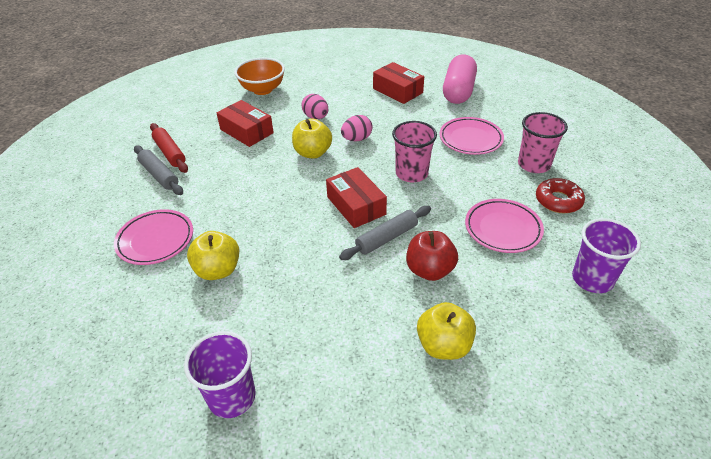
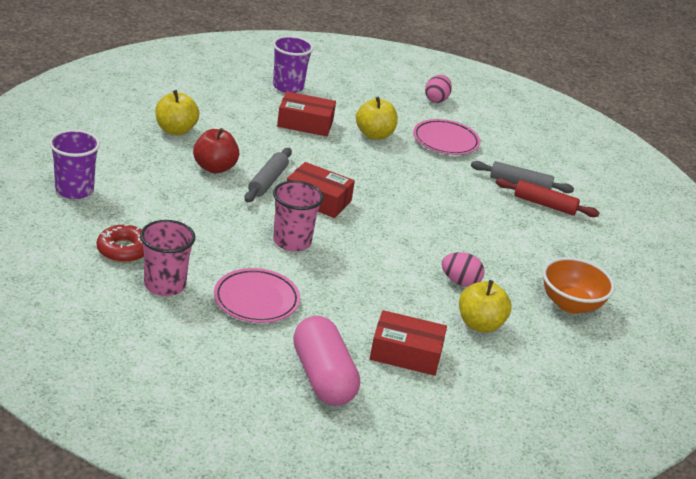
camera: 140 degrees right, 10 degrees down
red box [217,100,274,147] -> red box moved to [277,91,336,136]
yellow apple [292,119,332,159] -> yellow apple moved to [459,280,511,333]
pink egg [341,115,373,141] -> pink egg moved to [425,75,452,103]
pink plate [465,199,544,253] -> none

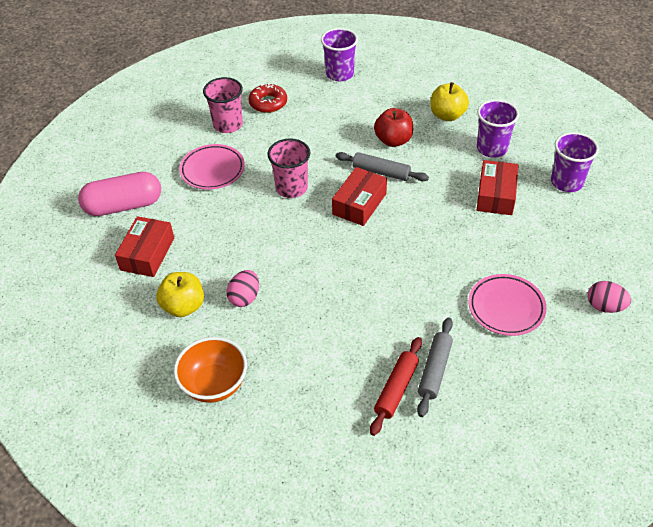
camera: 100 degrees right, 15 degrees up
yellow apple [356,97,398,140] -> none
none -> purple cup [477,100,519,158]

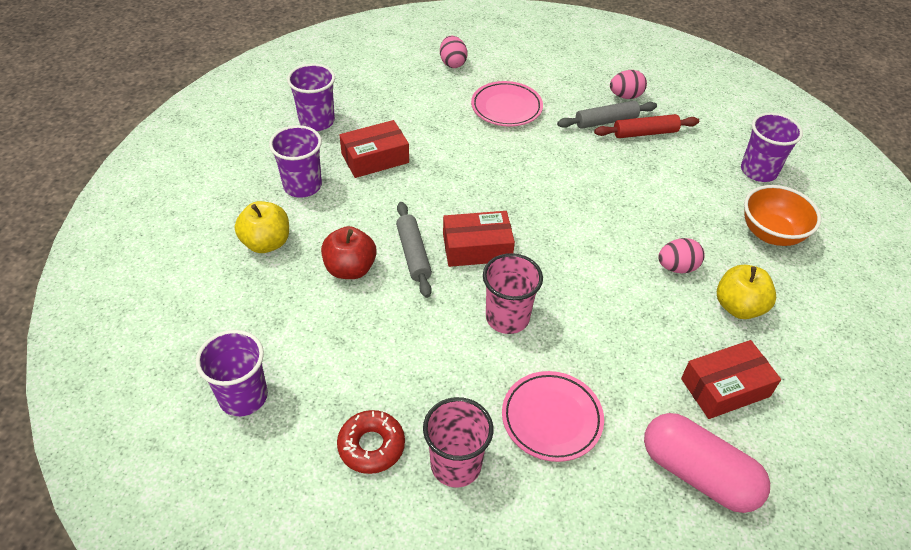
camera: 130 degrees left, 0 degrees up
none -> pink egg [610,70,647,99]
none -> purple cup [741,113,803,182]

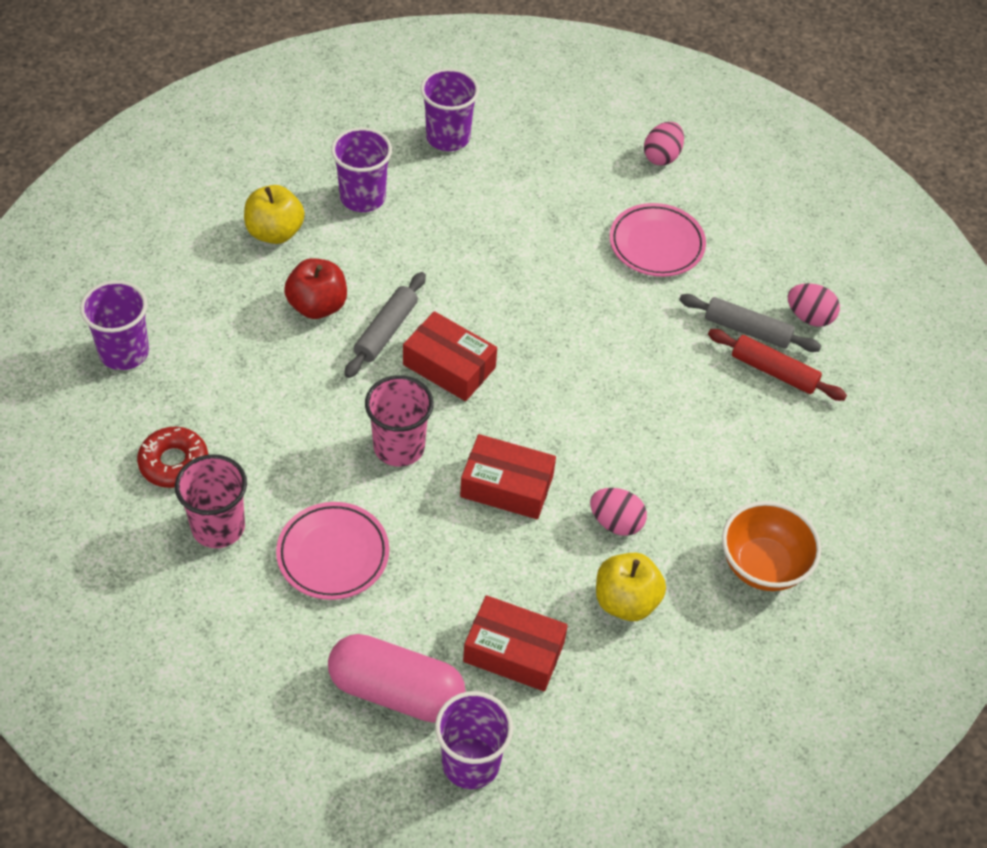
camera: 40 degrees right, 5 degrees up
red box [340,120,409,178] -> red box moved to [460,434,556,519]
pink capsule [644,413,770,513] -> pink capsule turned 60 degrees counterclockwise [328,634,466,723]
purple cup [741,113,803,182] -> purple cup moved to [435,691,513,789]

